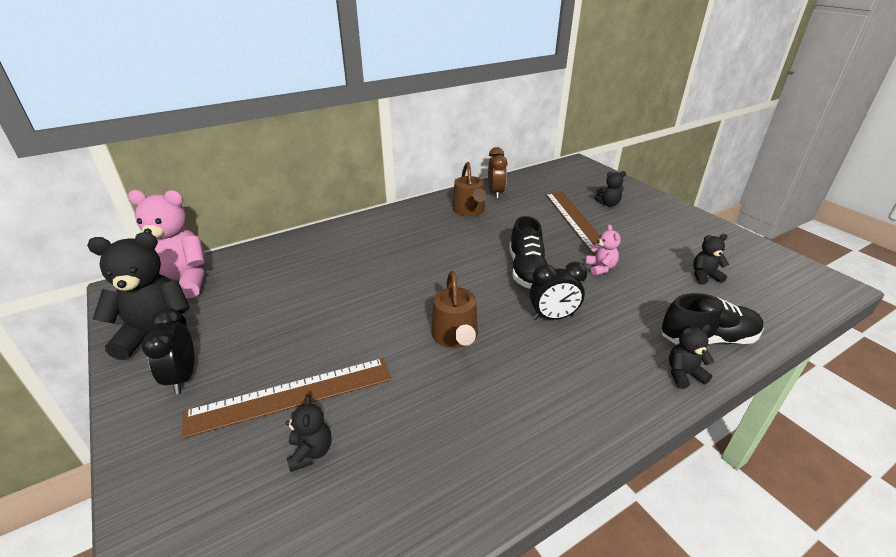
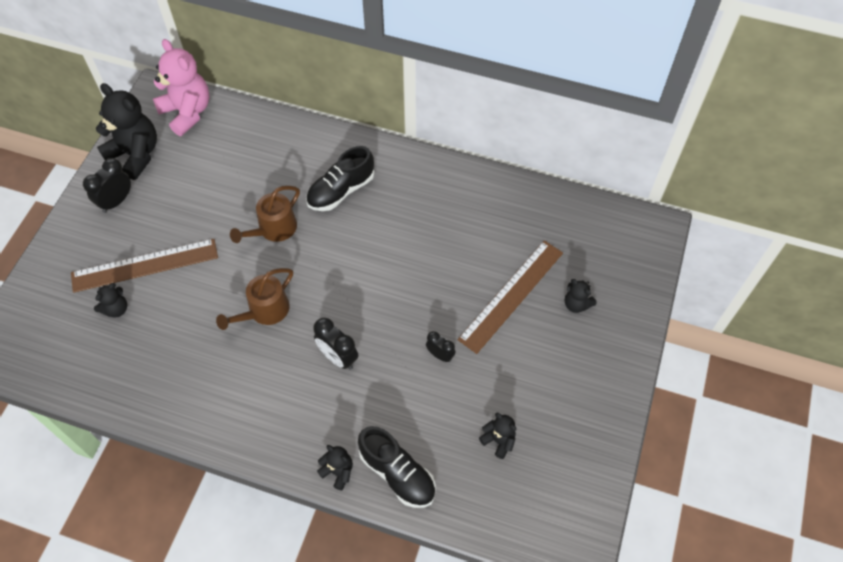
camera: 50 degrees right, 25 degrees up
brown ruler [182,358,392,439] -> brown ruler turned 45 degrees counterclockwise [71,239,218,293]
brown watering can [452,162,486,216] -> brown watering can moved to [230,186,300,243]
brown clock [488,147,507,199] -> none
black shoe [509,216,548,289] -> black shoe moved to [306,146,374,211]
pink teddy bear [585,224,621,276] -> black clock [426,331,455,362]

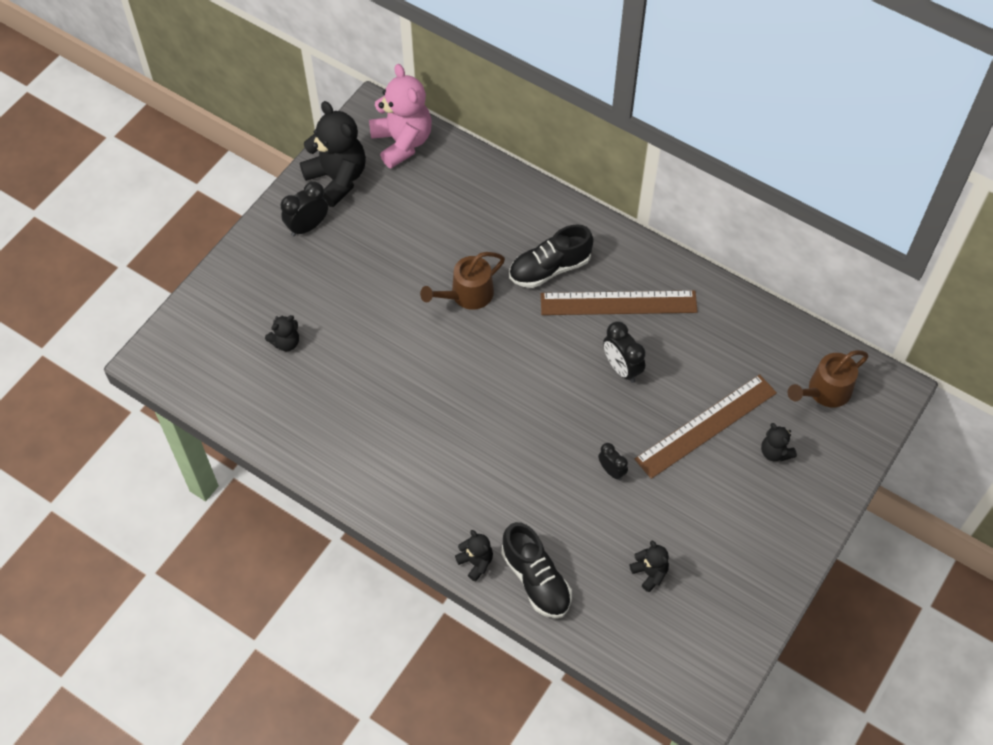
camera: 15 degrees right, 0 degrees up
brown ruler [71,239,218,293] -> brown ruler moved to [541,291,698,315]
brown watering can [216,268,293,330] -> brown watering can moved to [788,350,869,407]
black clock [313,318,358,370] -> black clock moved to [603,322,646,383]

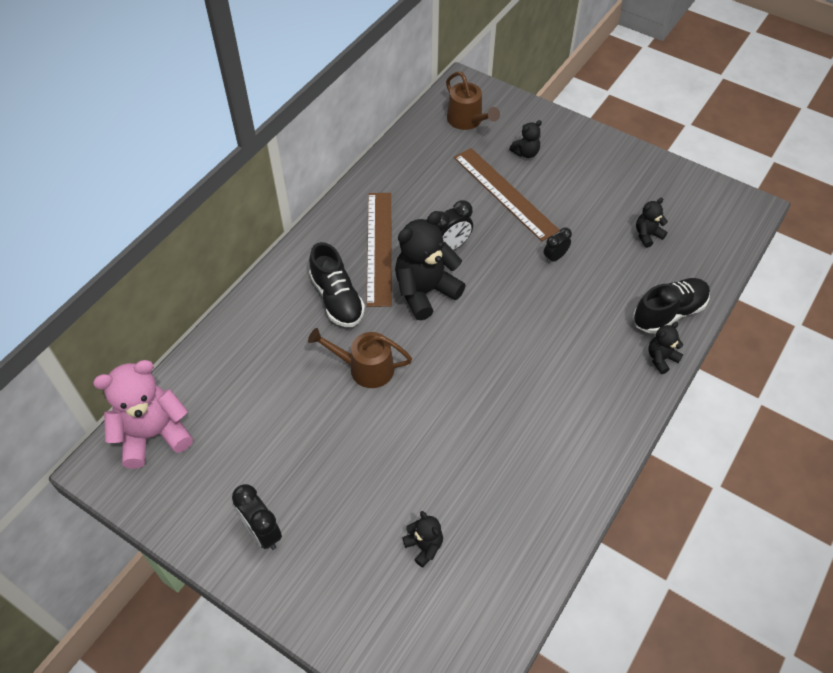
camera: 90 degrees left, 5 degrees down
black teddy bear [300,101,366,207] -> black teddy bear moved to [395,211,466,320]
brown watering can [420,252,505,310] -> brown watering can turned 135 degrees clockwise [308,328,412,388]

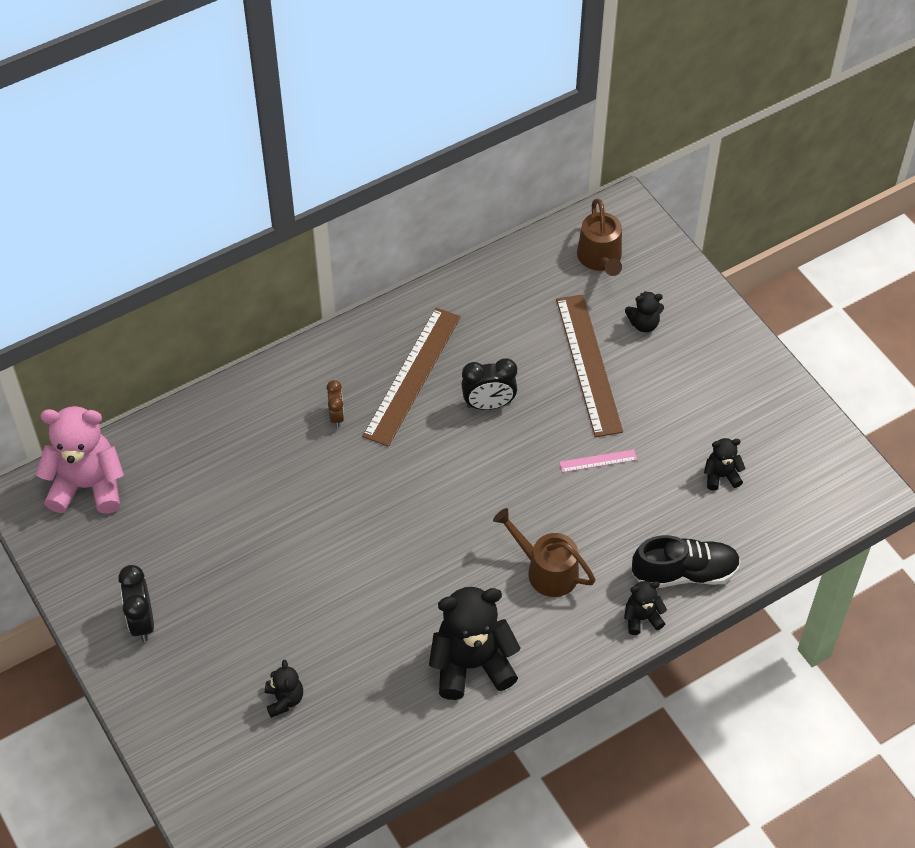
camera: 25 degrees right, 0 degrees up
brown watering can [308,328,412,388] -> brown watering can moved to [493,508,596,597]
black shoe [309,242,365,327] -> brown clock [326,380,344,428]
black teddy bear [395,211,466,320] -> black teddy bear moved to [429,587,521,700]
black clock [544,228,572,263] -> pink ruler [559,450,637,472]

